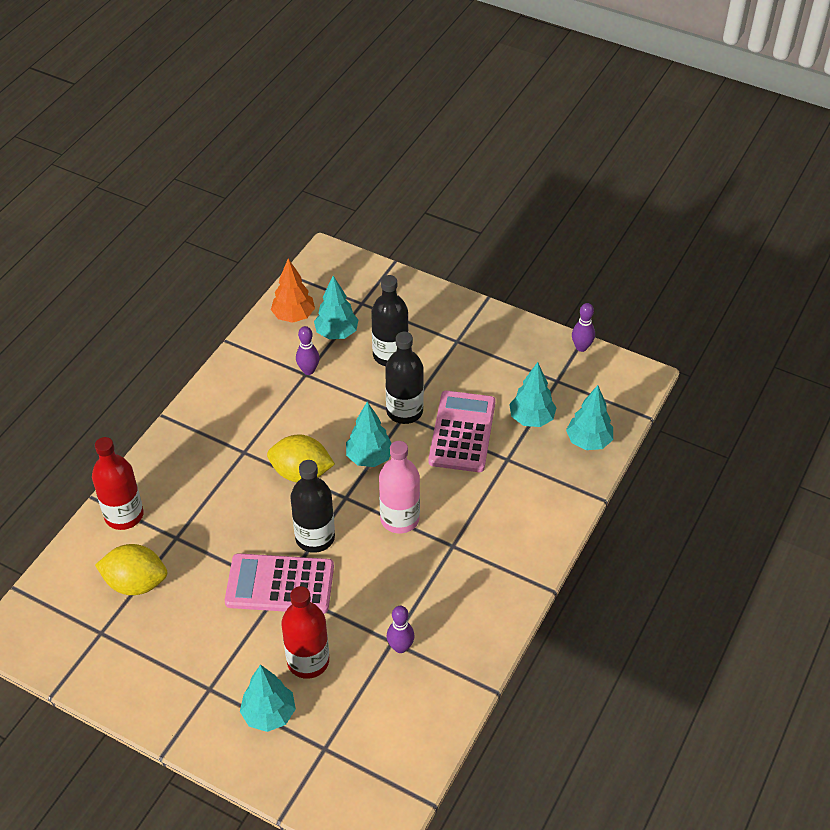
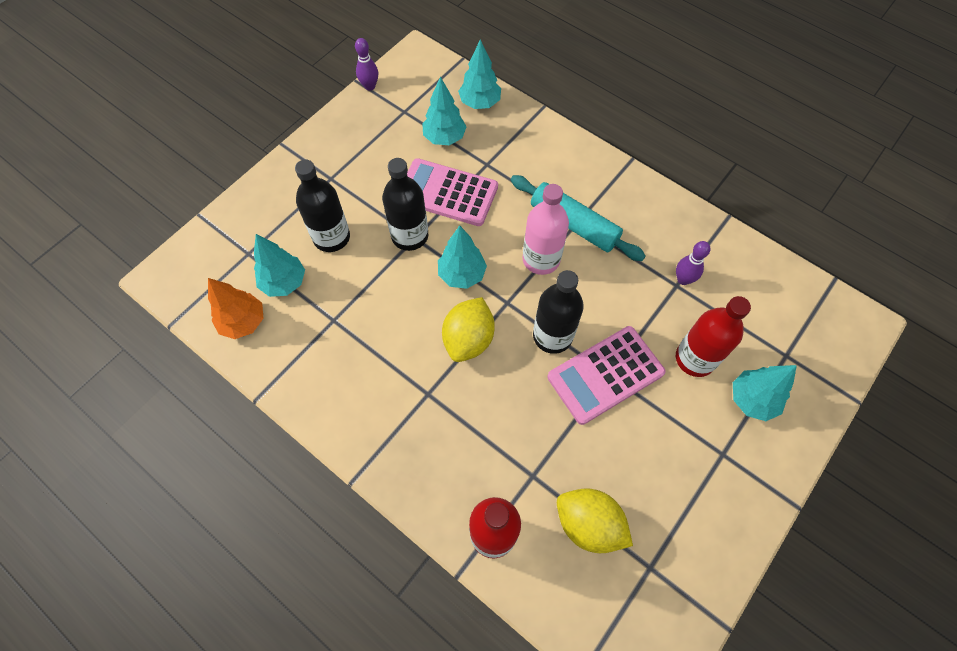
camera: 80 degrees left, 15 degrees up
yellow lemon [95,544,167,595] -> yellow lemon turned 75 degrees counterclockwise [557,488,633,553]
pink calculator [225,553,334,614] -> pink calculator turned 45 degrees clockwise [547,326,666,425]
purple bowling pin [296,326,320,375] -> none
none -> turquoise rolling pin [511,175,646,261]

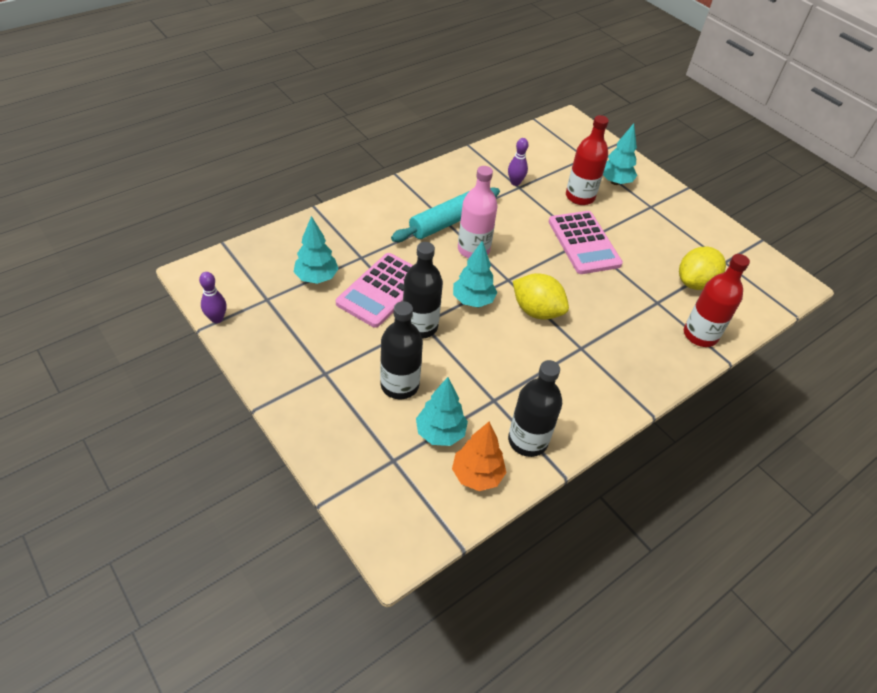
camera: 80 degrees left, 15 degrees down
turquoise tree [458,39,501,109] -> none
black bottle [533,270,584,354] -> black bottle moved to [508,360,562,457]

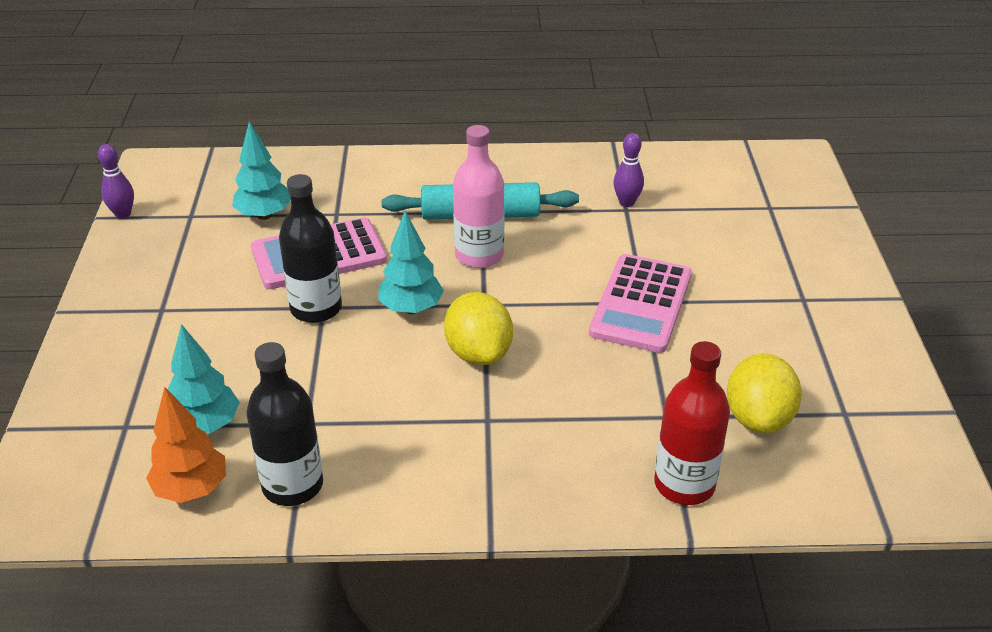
camera: 40 degrees right, 10 degrees down
black bottle [380,301,423,399] -> none
red bottle [566,115,609,205] -> none
turquoise tree [603,123,637,185] -> none
yellow lemon [679,247,726,290] -> yellow lemon turned 75 degrees counterclockwise [727,353,802,433]

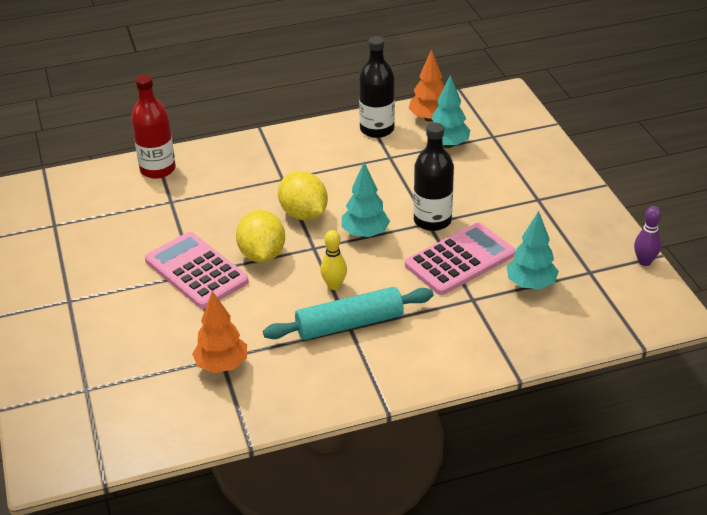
camera: 165 degrees right, 0 degrees up
pink bottle [453,125,504,268] -> yellow bowling pin [320,230,347,290]
pink calculator [589,254,692,353] -> pink calculator turned 45 degrees counterclockwise [145,232,249,309]
purple bowling pin [613,133,644,207] -> orange tree [192,291,247,373]
yellow lemon [727,353,802,433] -> yellow lemon moved to [236,210,285,263]

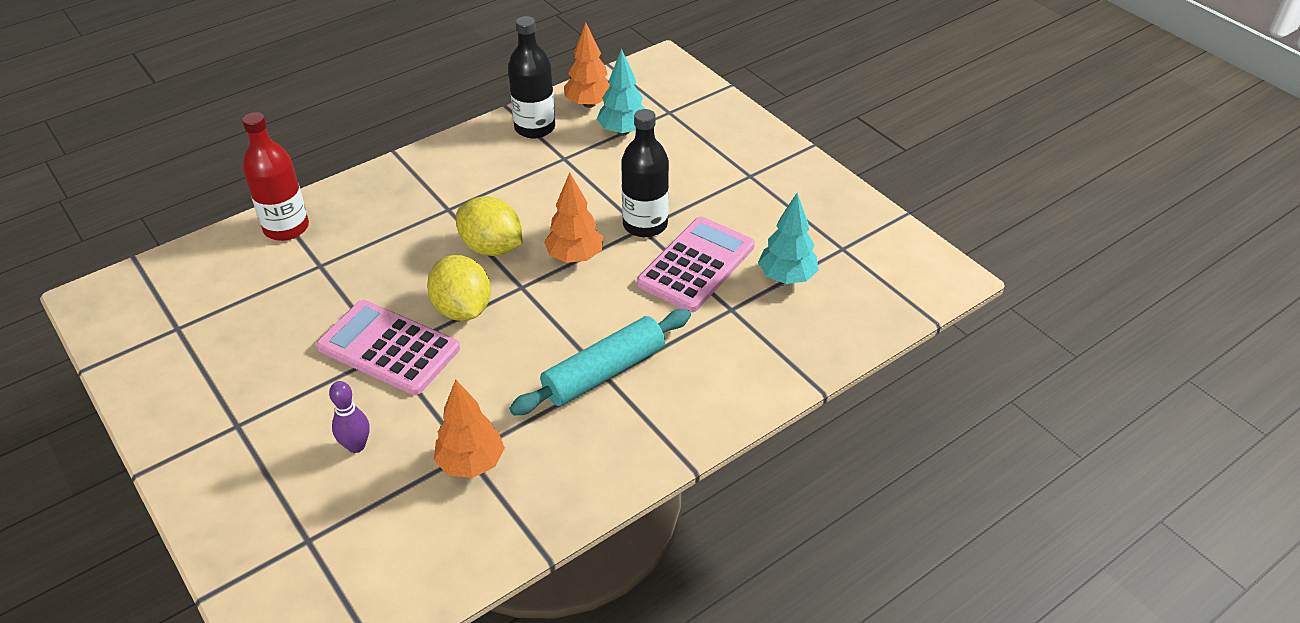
camera: 20 degrees left, 5 degrees up
yellow bowling pin [320,230,347,290] -> none
turquoise tree [341,162,390,238] -> orange tree [544,172,603,263]
purple bowling pin [634,206,661,266] -> purple bowling pin moved to [329,381,370,453]

